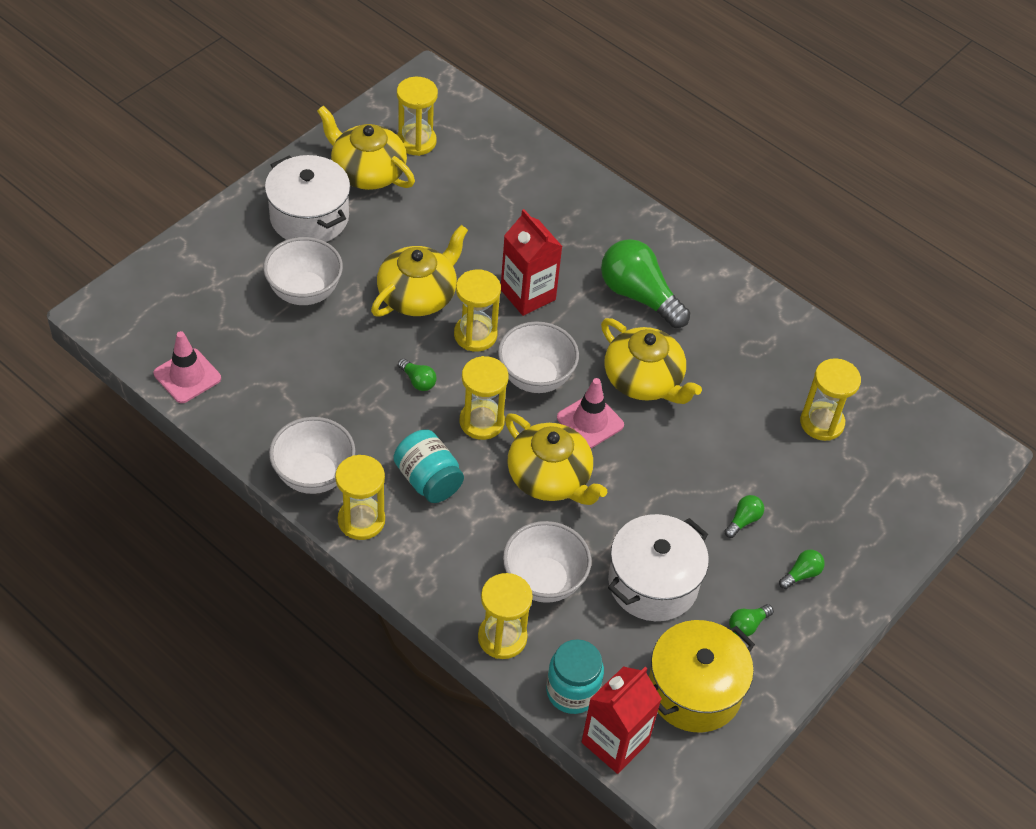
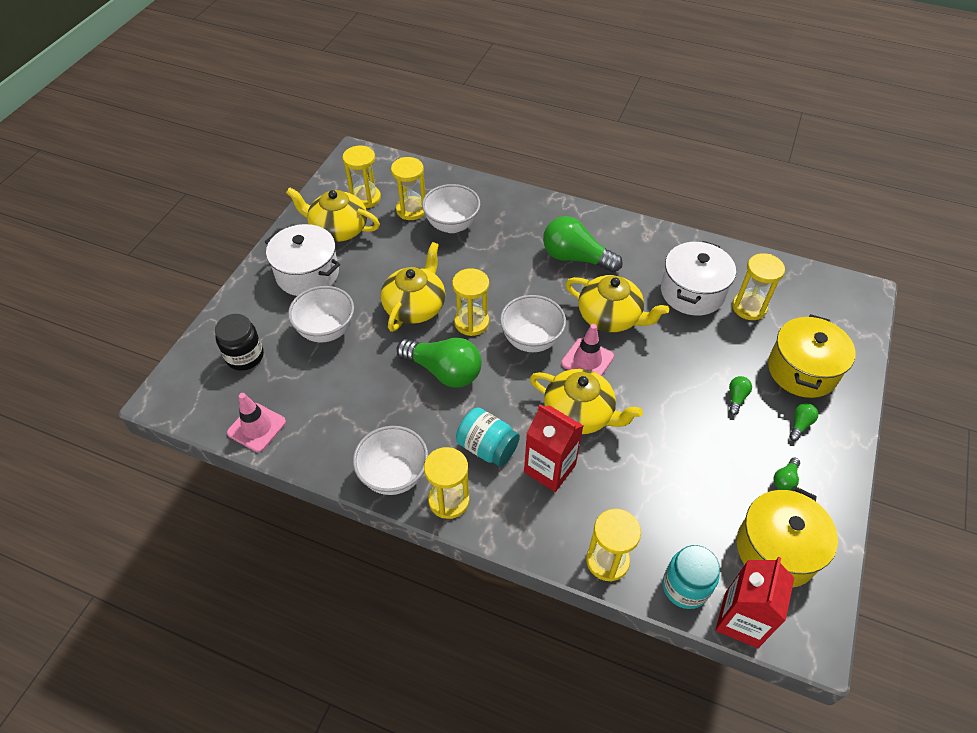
camera: 15 degrees left, 0 degrees up
green light bulb [398,359,437,391] -> green light bulb [397,338,482,388], size x2.30
yellow hourglass [459,356,509,440] -> yellow hourglass moved to [391,157,425,220]
red carton [501,209,563,316] -> red carton moved to [524,404,583,492]
white bowl [503,521,592,603] -> white bowl moved to [422,184,480,233]
white pot [608,514,709,621] -> white pot moved to [661,241,736,316]
none -> black jar [215,314,264,370]
none -> yellow pot [768,314,856,398]

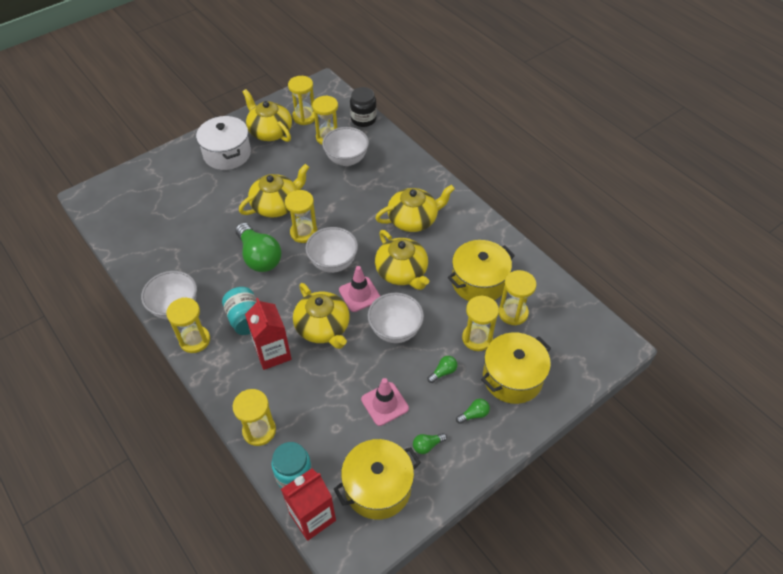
camera: 30 degrees right, 0 degrees up
black jar [215,314,264,370] -> black jar moved to [350,87,377,127]
pink traffic cone [227,393,286,452] -> pink traffic cone moved to [361,378,409,426]
white bowl [288,286,354,342] -> white bowl moved to [368,293,424,343]
green light bulb [543,216,623,273] -> yellow teapot [375,185,455,232]
white pot [661,241,736,316] -> yellow pot [448,240,515,301]
none -> yellow hourglass [462,295,499,351]

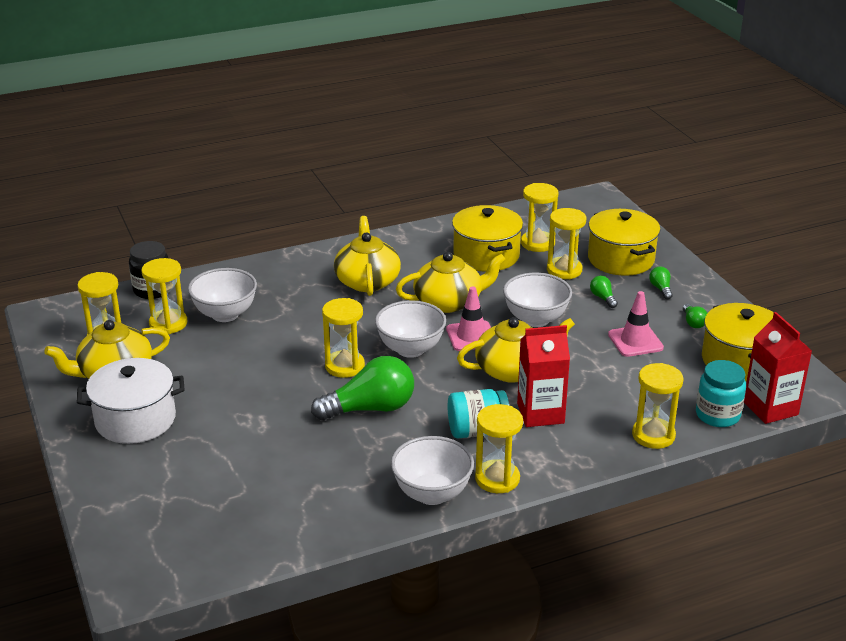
camera: 75 degrees left, 20 degrees down
yellow teapot [239,164,310,218] -> none

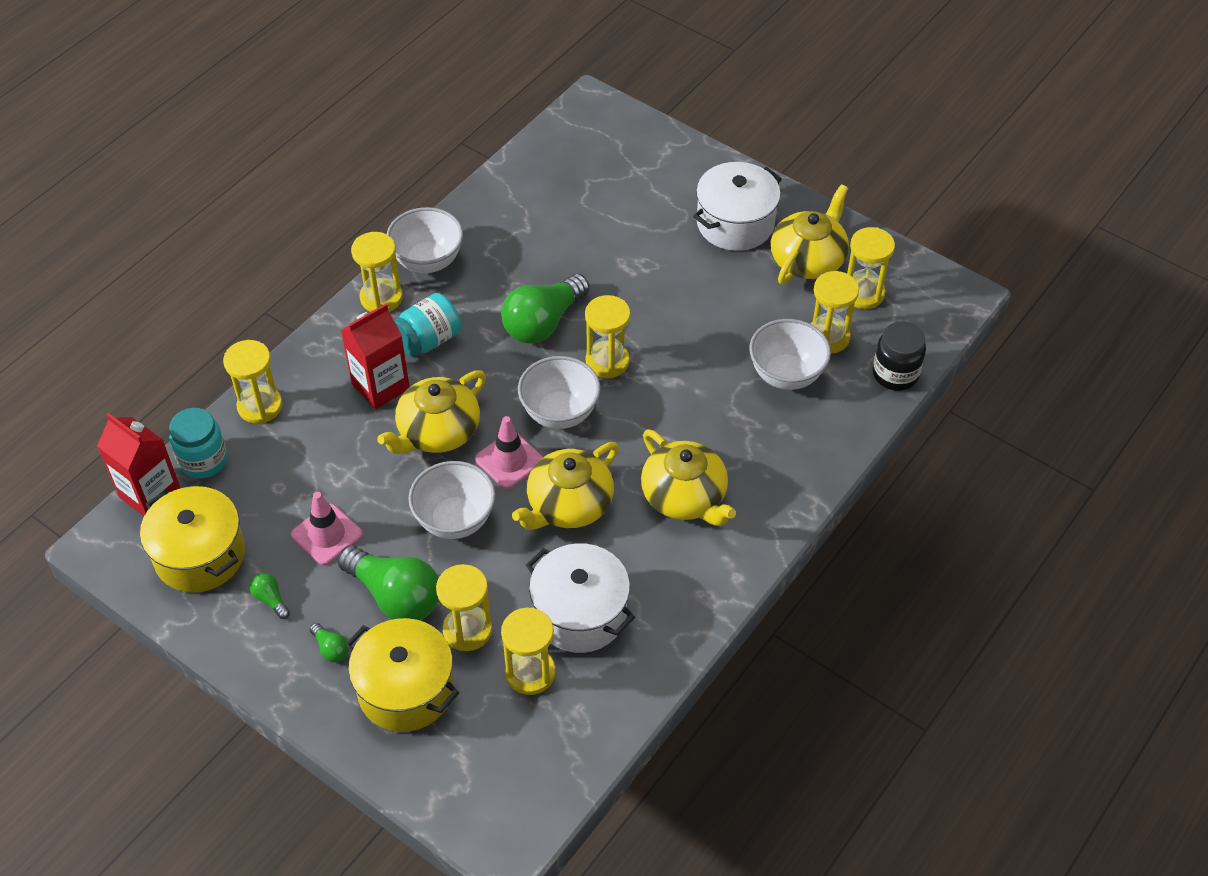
camera: 150 degrees right, 20 degrees up
yellow pot [452,205,523,272] -> white pot [526,543,635,653]
green light bulb [590,276,618,308] -> green light bulb [337,545,439,620], size x2.30

